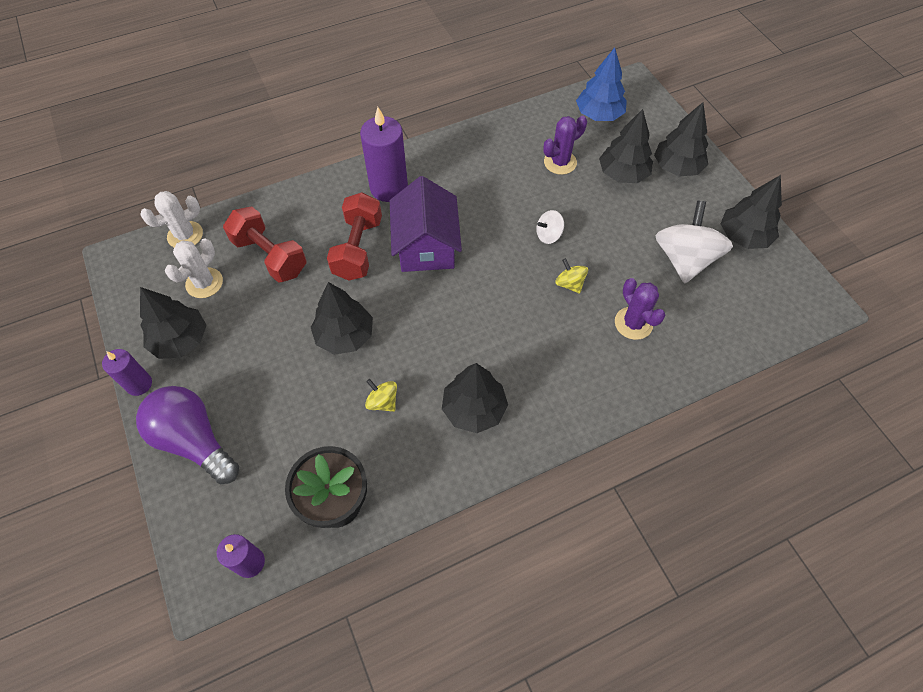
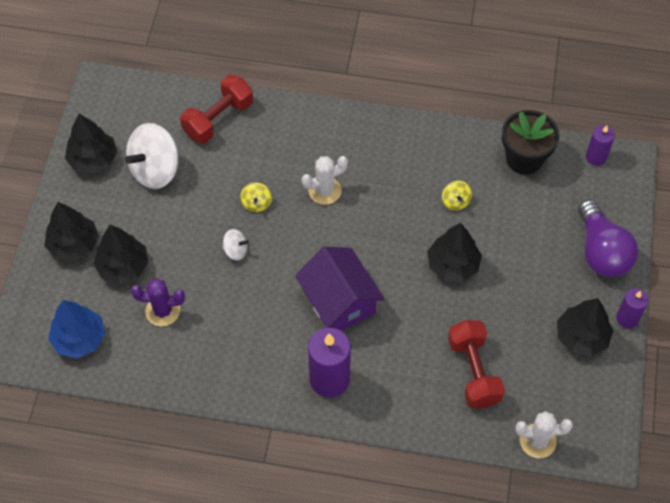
camera: 145 degrees left, 0 degrees up
white cactus [165,239,223,298] -> white cactus moved to [302,156,348,205]
red dumbbell [327,192,382,281] -> red dumbbell moved to [180,75,253,144]
purple house [390,176,462,272] -> purple house turned 60 degrees counterclockwise [295,247,384,331]
black tree [442,363,508,433] -> none
purple cactus [615,278,665,340] -> none

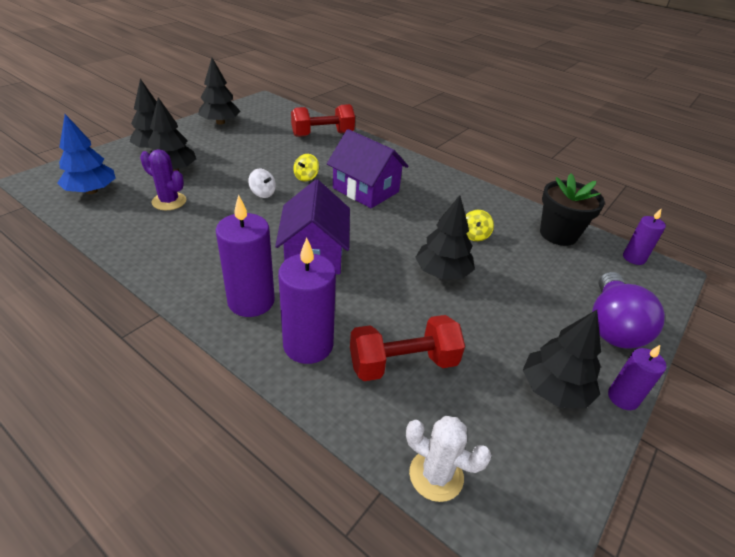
camera: 25 degrees right, 20 degrees down
white spinning top [125,123,179,189] -> none
white cactus [302,156,348,205] -> purple house [327,129,408,208]
red dumbbell [448,320,505,408] -> red dumbbell turned 60 degrees clockwise [350,315,465,381]
none -> purple candle [278,238,336,364]

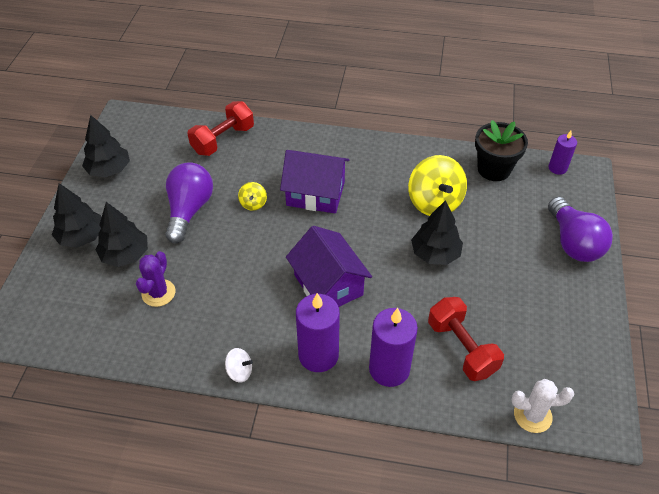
camera: 25 degrees left, 10 degrees up
blue tree [57,114,116,194] -> none
purple cactus [140,149,186,210] -> purple cactus turned 75 degrees counterclockwise [136,251,175,307]
white spinning top [248,169,276,198] -> white spinning top moved to [225,348,253,383]
red dumbbell [350,315,465,381] -> red dumbbell turned 75 degrees counterclockwise [428,297,504,381]
yellow spinning top [466,210,494,241] -> yellow spinning top [408,155,467,216], size x2.12
black tree [523,310,601,409] -> none
purple candle [608,345,666,410] -> none
none -> purple light bulb [165,162,213,243]

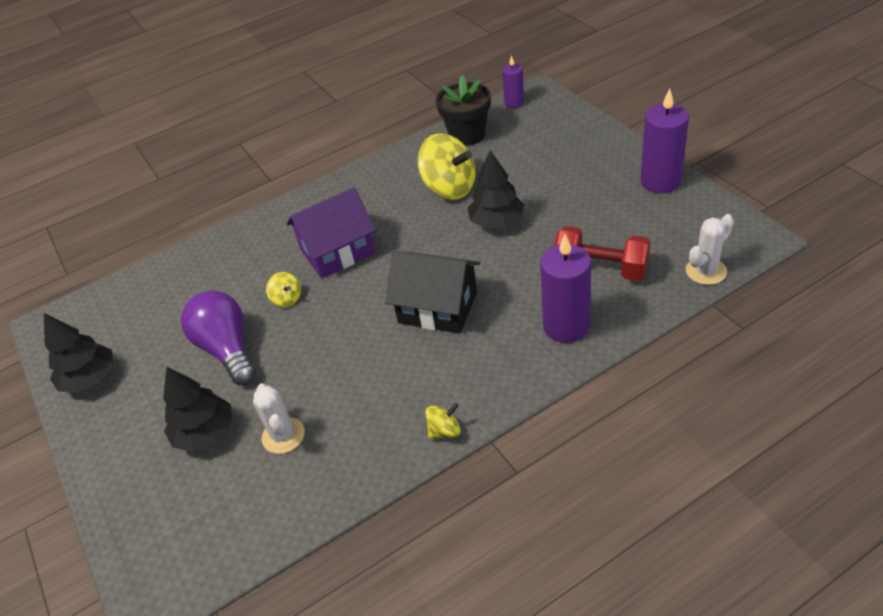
camera: 35 degrees left, 5 degrees down
black tree [52,183,101,248] -> none
purple cactus [136,251,175,307] -> white cactus [253,384,305,454]
red dumbbell [187,101,254,156] -> none
white spinning top [225,348,253,383] -> yellow spinning top [425,403,461,439]
purple house [286,226,372,307] -> black house [385,251,480,334]
purple candle [296,293,340,372] -> purple candle moved to [640,88,689,193]
purple light bulb [548,197,613,262] -> none

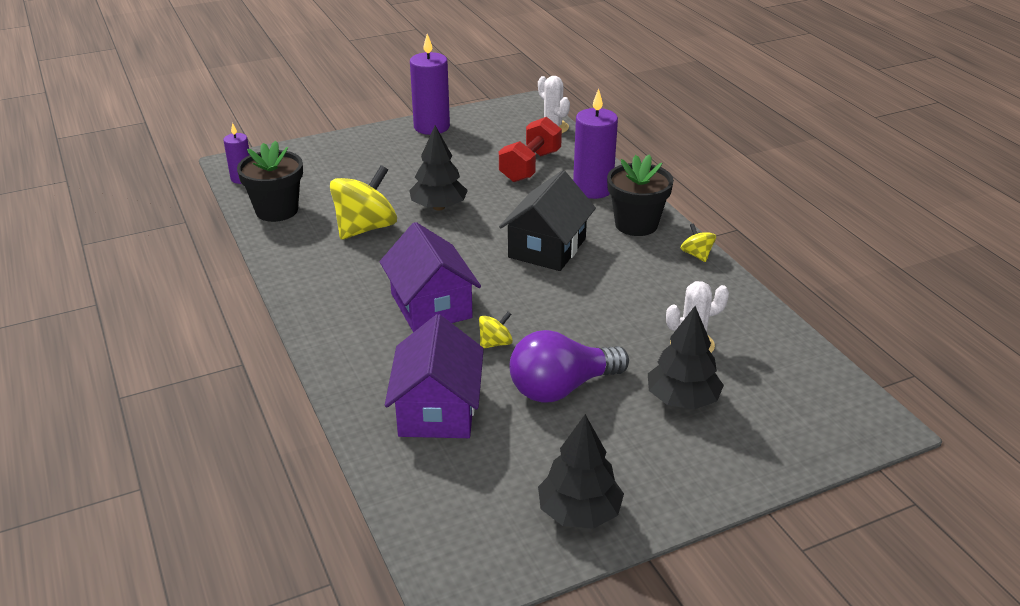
camera: 90 degrees left, 10 degrees down
none -> purple house [385,314,484,438]
none -> black flower pot [607,154,674,236]

